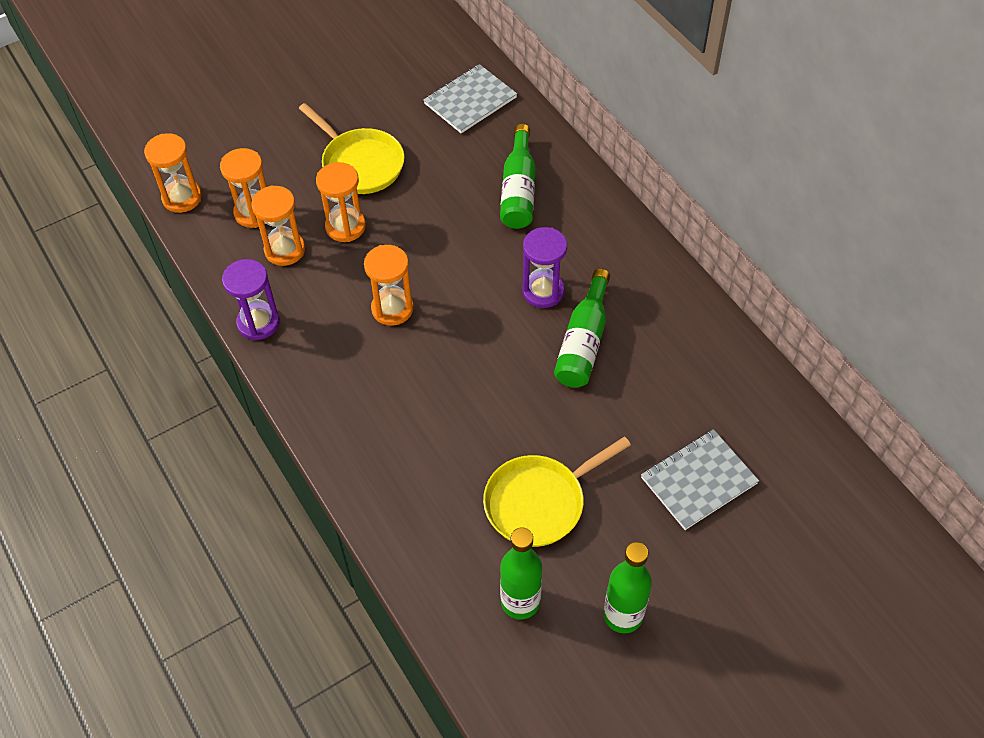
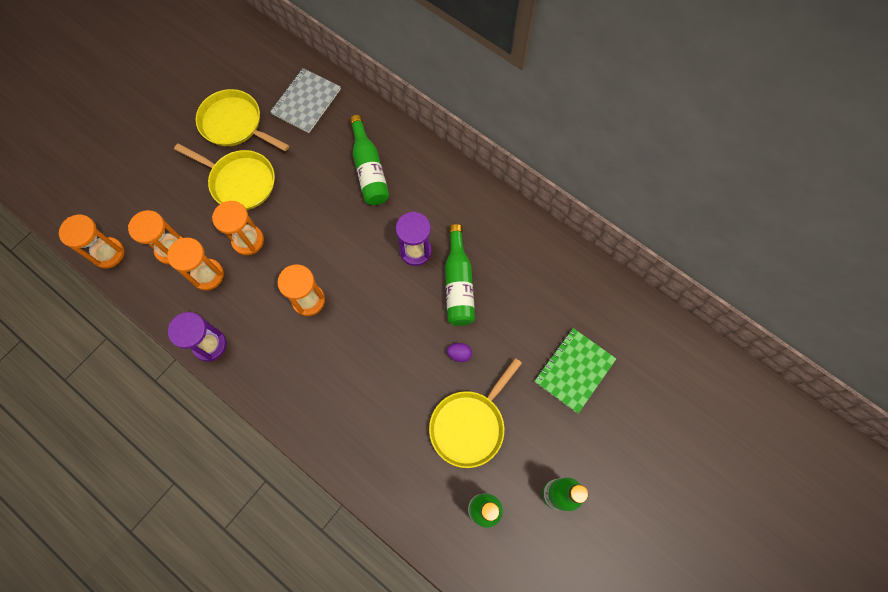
camera: 20 degrees left, 15 degrees up
grey notebook [641,429,759,530] -> green notebook [535,328,616,413]
none -> yellow pan [195,89,289,151]
none -> purple egg [447,343,472,362]

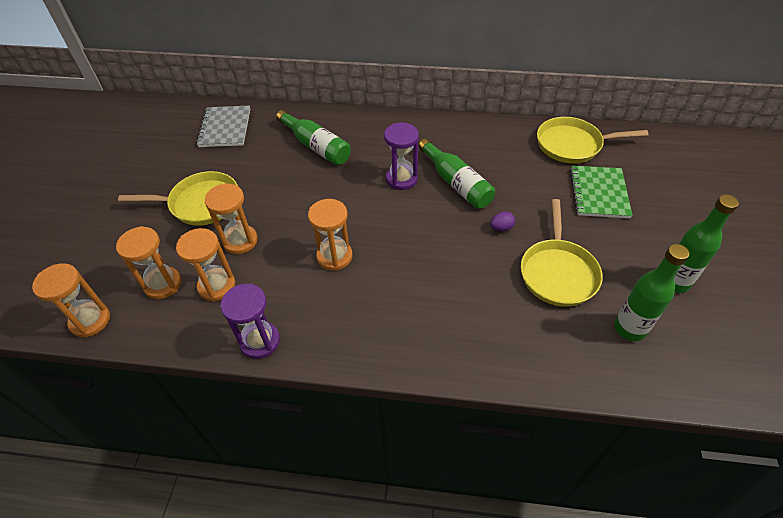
camera: 30 degrees left, 20 degrees down
yellow pan [195,89,289,151] -> yellow pan moved to [537,117,648,164]

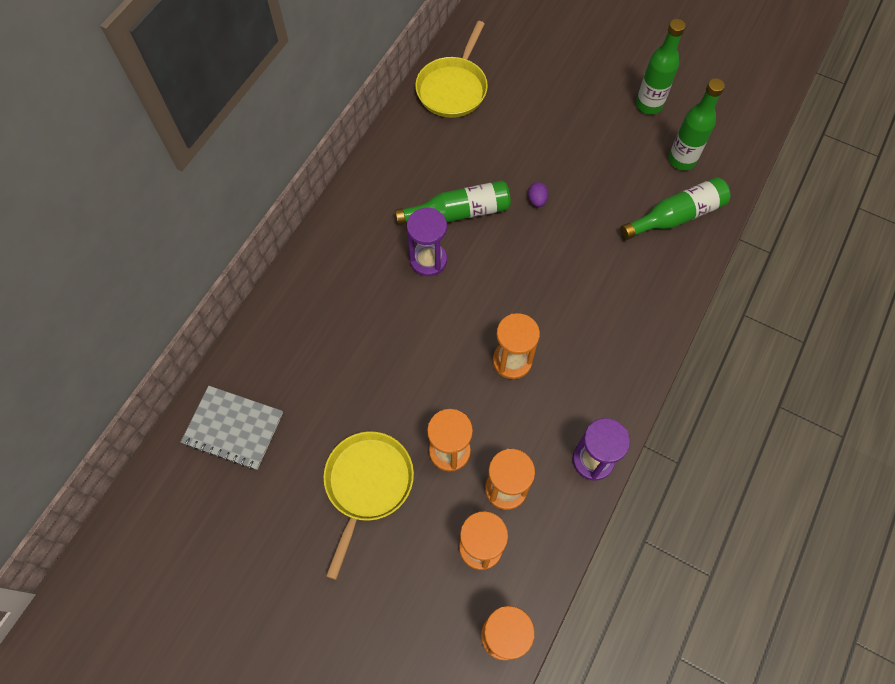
camera: 70 degrees left, 15 degrees up
green bottle [276,110,351,165] -> green bottle moved to [621,177,731,240]
yellow pan [521,199,603,307] -> none
green notebook [570,166,633,218] -> none

